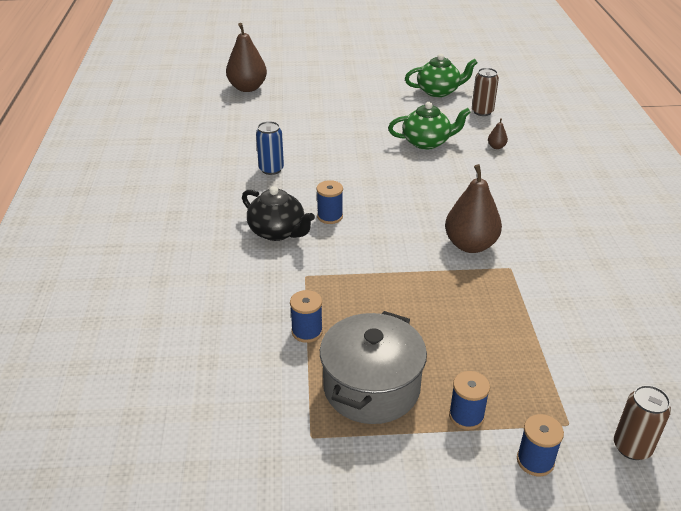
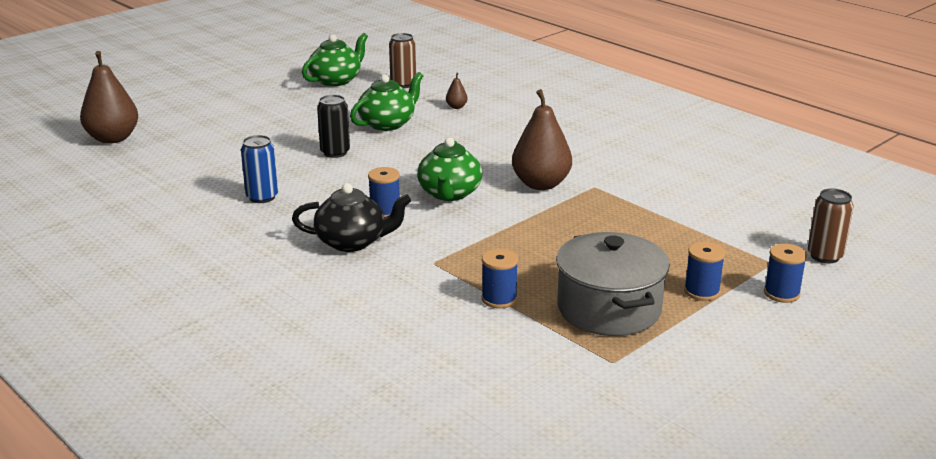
camera: 40 degrees left, 10 degrees down
none -> black can [317,95,350,158]
none -> green teapot [417,137,482,201]

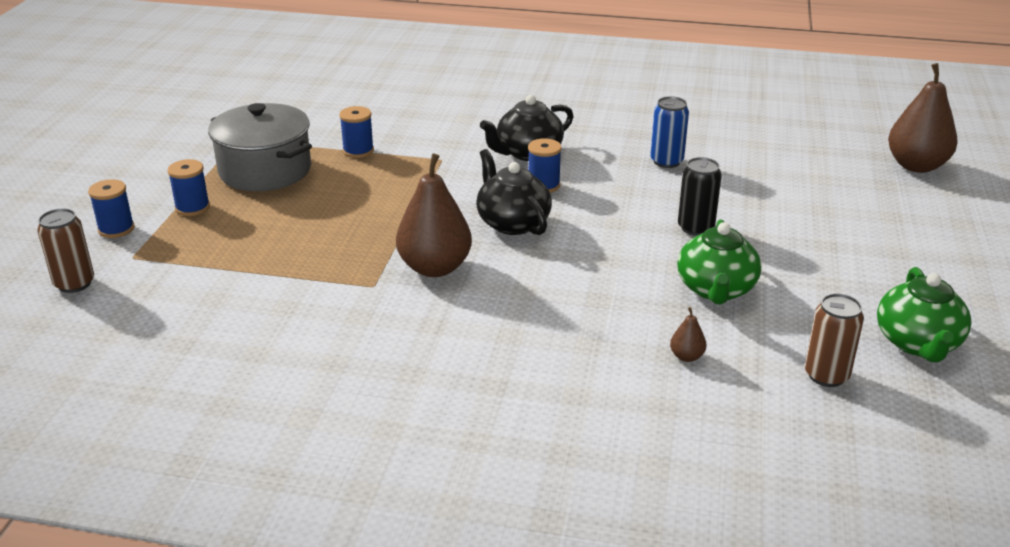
camera: 145 degrees right, 5 degrees up
green teapot [417,137,482,201] -> black teapot [476,149,552,235]

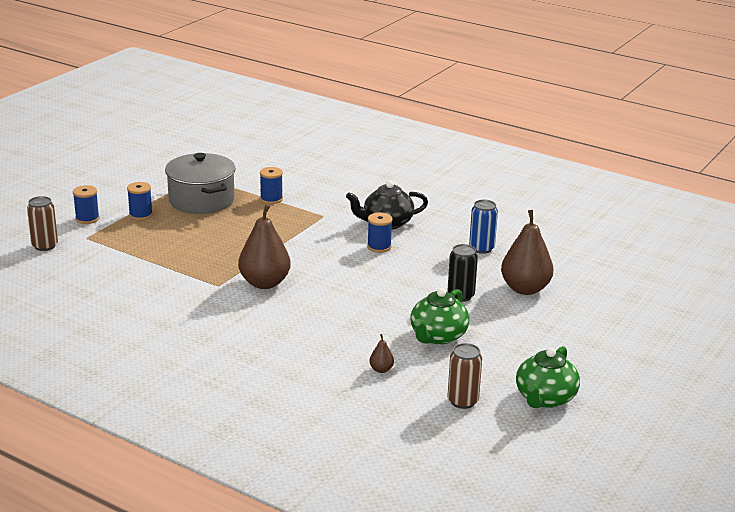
camera: 20 degrees right, 5 degrees down
black teapot [476,149,552,235] -> none
brown pear [888,63,958,173] -> brown pear moved to [501,210,554,295]

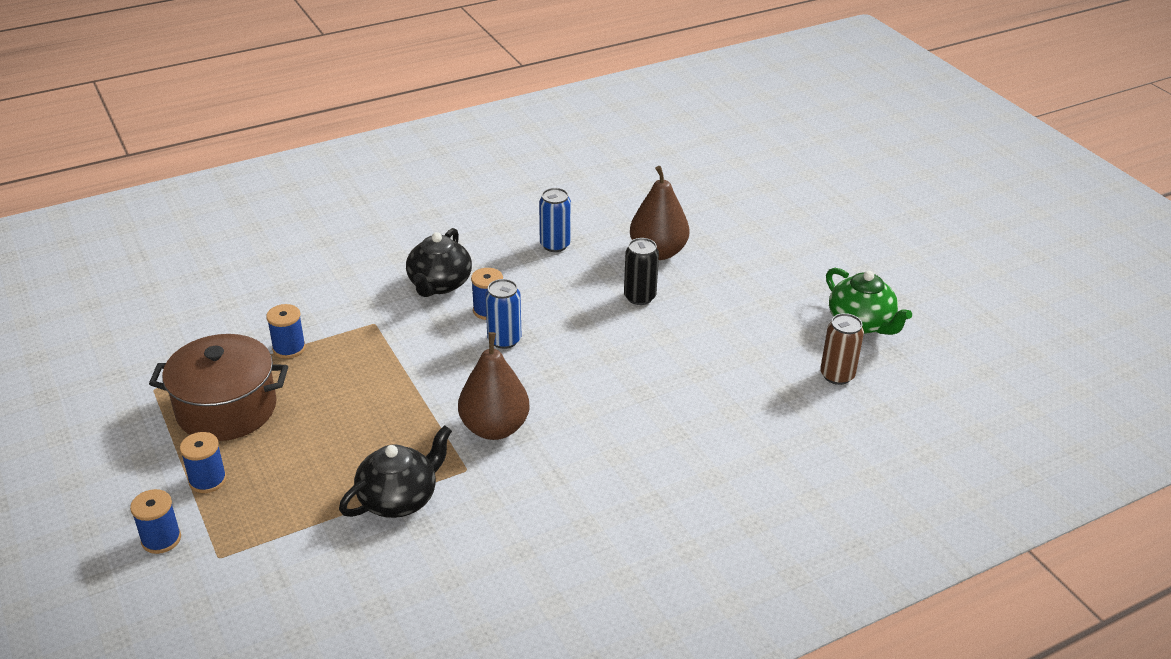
camera: 60 degrees left, 10 degrees up
brown can [27,196,58,251] -> none
grey pot [165,153,236,214] -> brown pot [149,334,288,441]
brown pear [369,334,394,373] -> none
green teapot [410,288,470,345] -> none
none -> black teapot [339,425,452,518]
none -> blue can [485,279,521,349]

